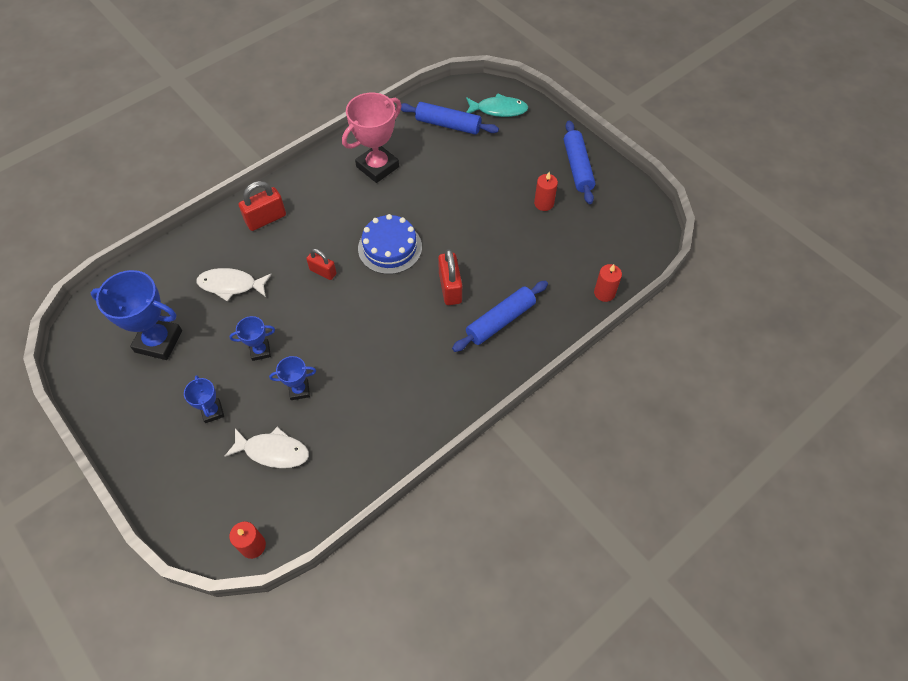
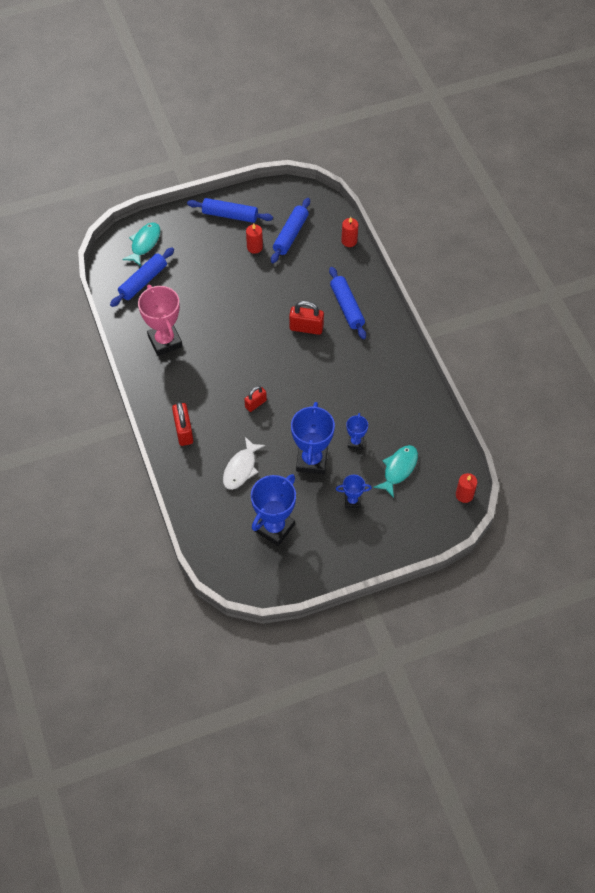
camera: 70 degrees left, 0 degrees up
white fish [225,427,309,468] -> turquoise fish [374,445,418,498]
blue trophy [229,316,275,361] -> blue trophy [291,402,335,474], size x1.94
blue cake [358,214,422,274] -> none
none -> blue rolling pin [271,198,310,263]

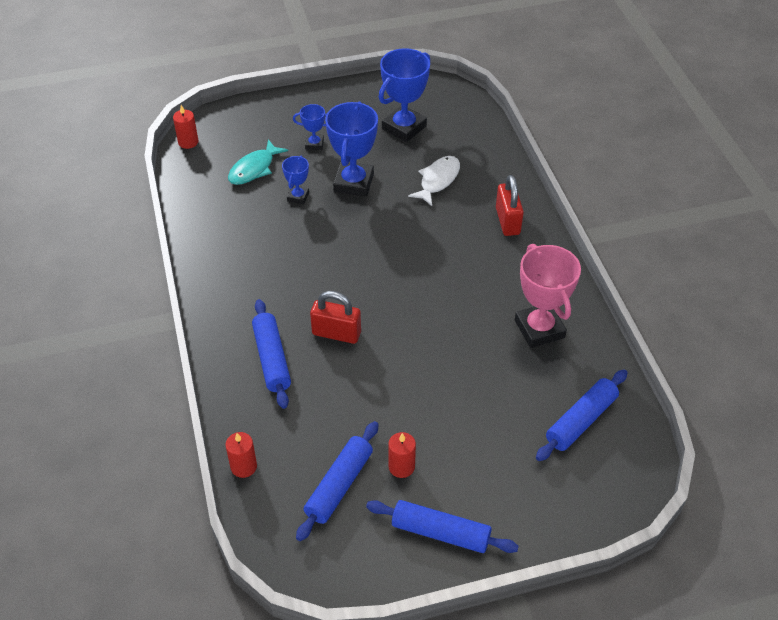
camera: 175 degrees left, 10 degrees down
turquoise fish [122,223,160,266] -> none
red padlock [244,386,267,412] -> none

